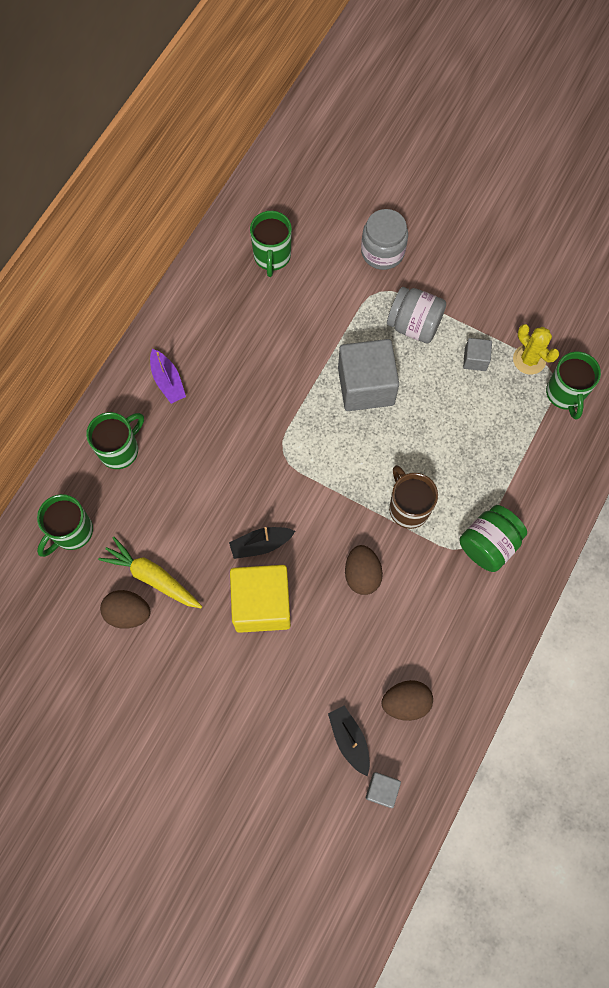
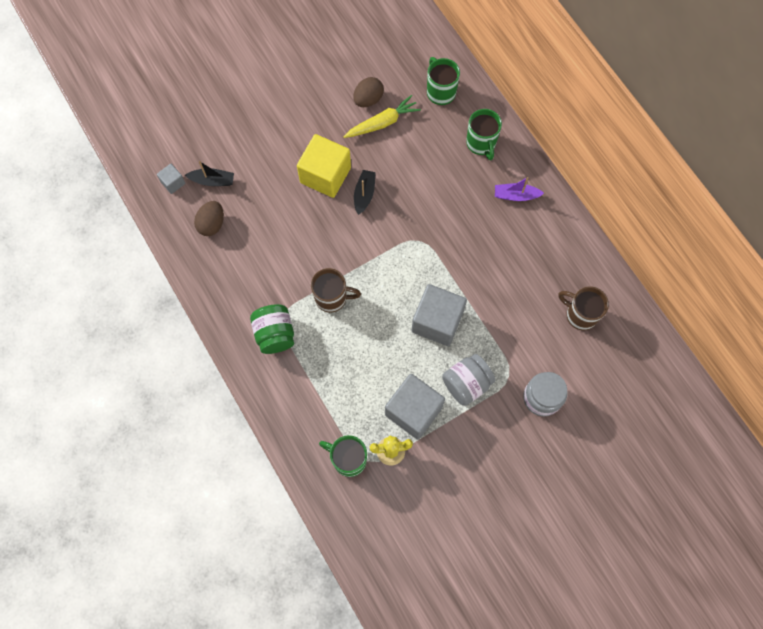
camera: 120 degrees right, 0 degrees up
green mug [250,211,292,277] -> brown mug [558,286,609,330]
brown egg [345,545,383,595] -> none
grey cube [463,338,492,371] -> grey cube [385,374,445,440], size x2.13

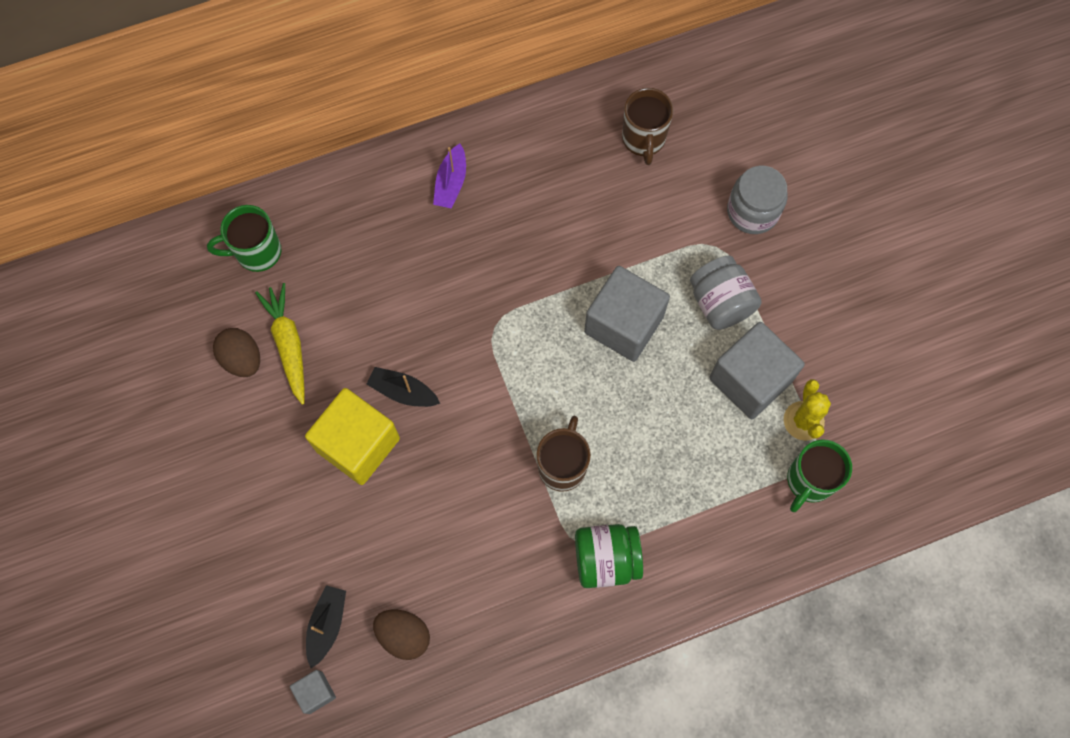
camera: 80 degrees left, 0 degrees up
green mug [466,109,502,160] -> none
brown mug [558,286,609,330] -> brown mug turned 45 degrees counterclockwise [622,88,673,165]

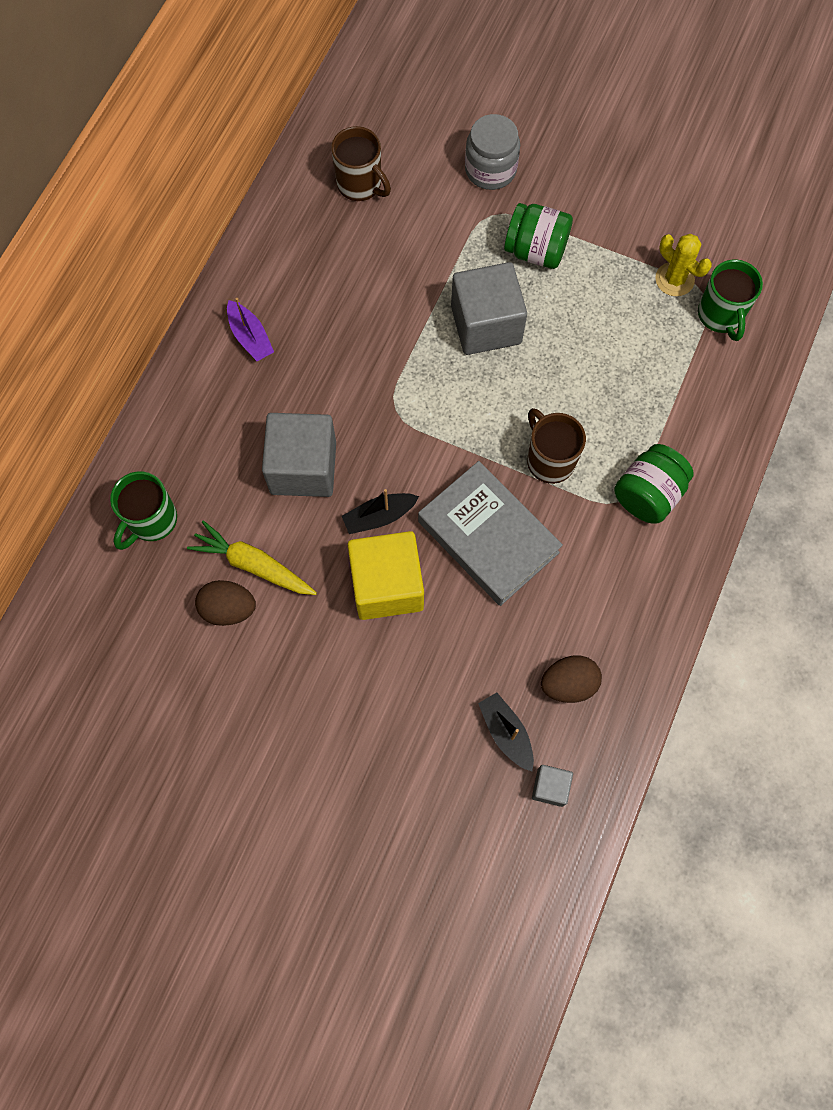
camera: 45 degrees left, 0 degrees up
grey jar [690,256,762,330] -> green jar [504,203,573,269]
grey cube [709,322,805,419] -> grey cube moved to [262,413,336,497]
none -> grey book [418,461,563,606]

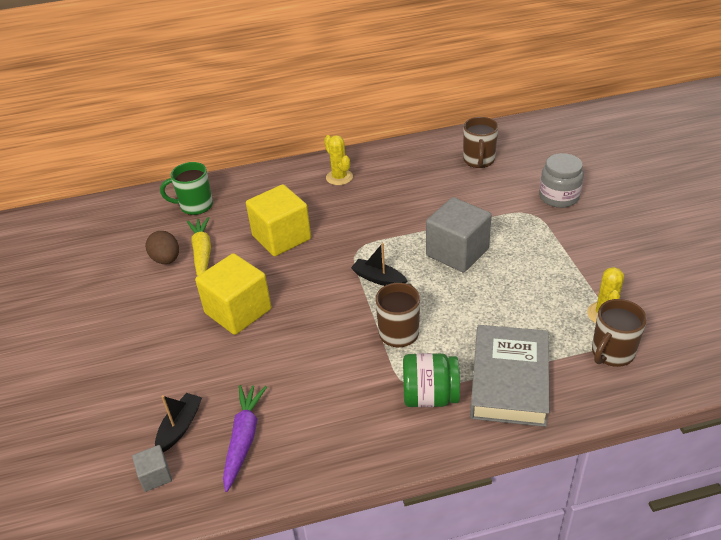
camera: 55 degrees right, 30 degrees down
purple boat [227,298,274,361] -> yellow cactus [324,135,353,185]
grey cube [262,413,336,497] -> yellow cube [246,184,311,256]
black boat [342,489,419,534] -> black boat moved to [351,243,407,286]
grey book [418,461,563,606] -> grey book moved to [470,325,549,427]
green jar [504,203,573,269] -> none
brown egg [541,656,602,703] -> purple carrot [223,385,267,492]
green mug [698,259,763,341] -> brown mug [592,299,647,367]

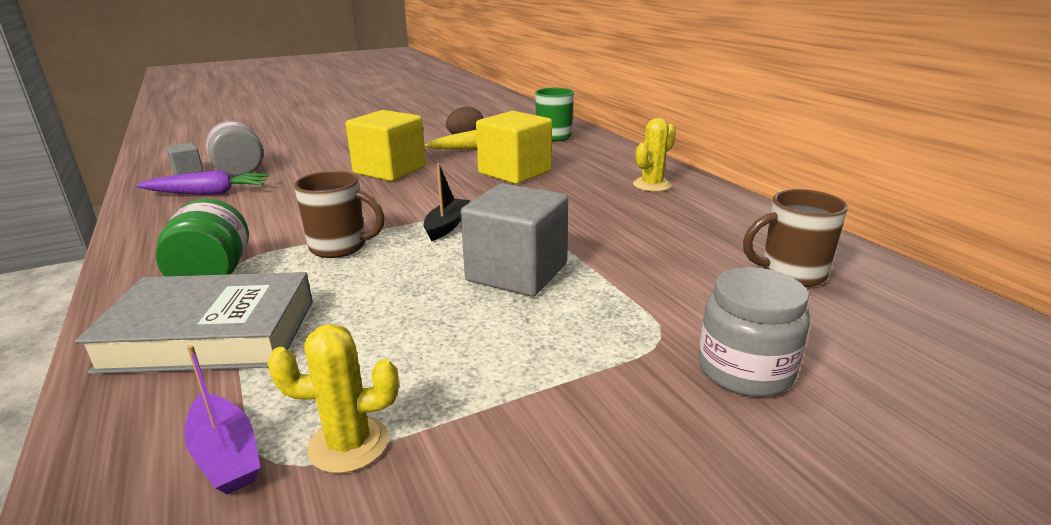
camera: 75 degrees right, 15 degrees down
black boat [155,393,202,452] -> grey jar [206,120,264,177]
brown mug [592,299,647,367] -> purple boat [184,345,261,495]

